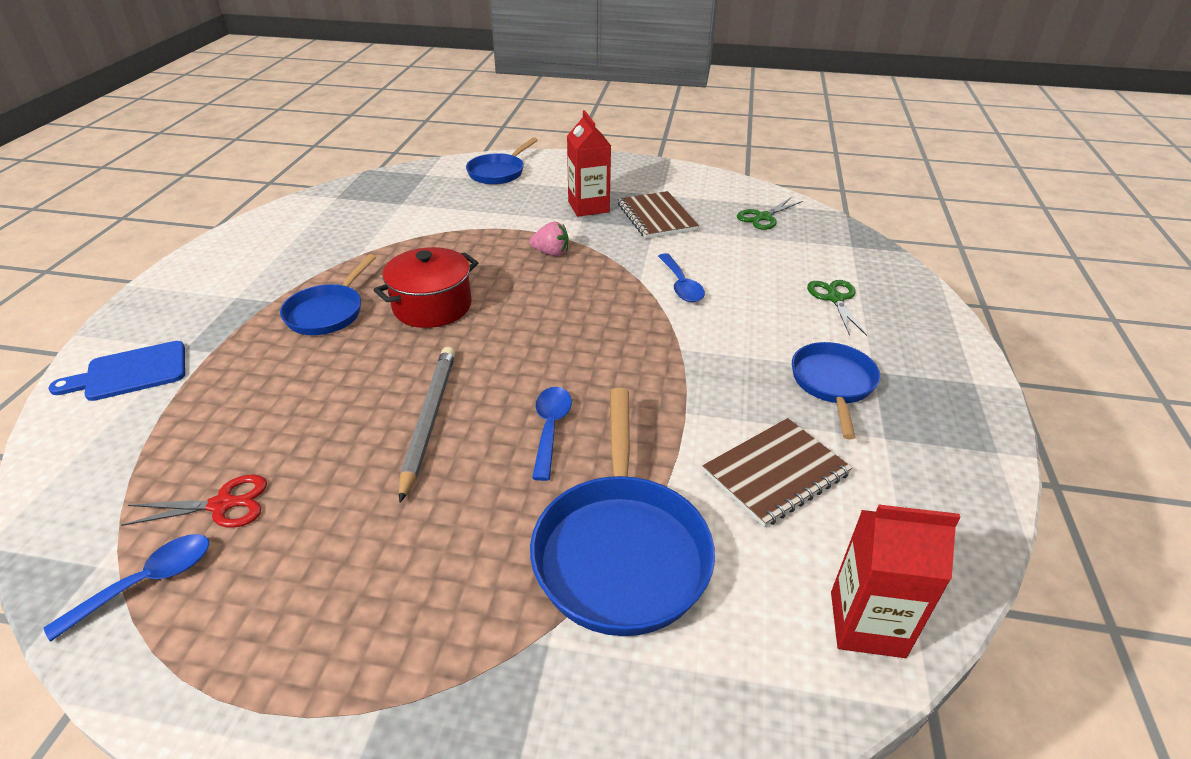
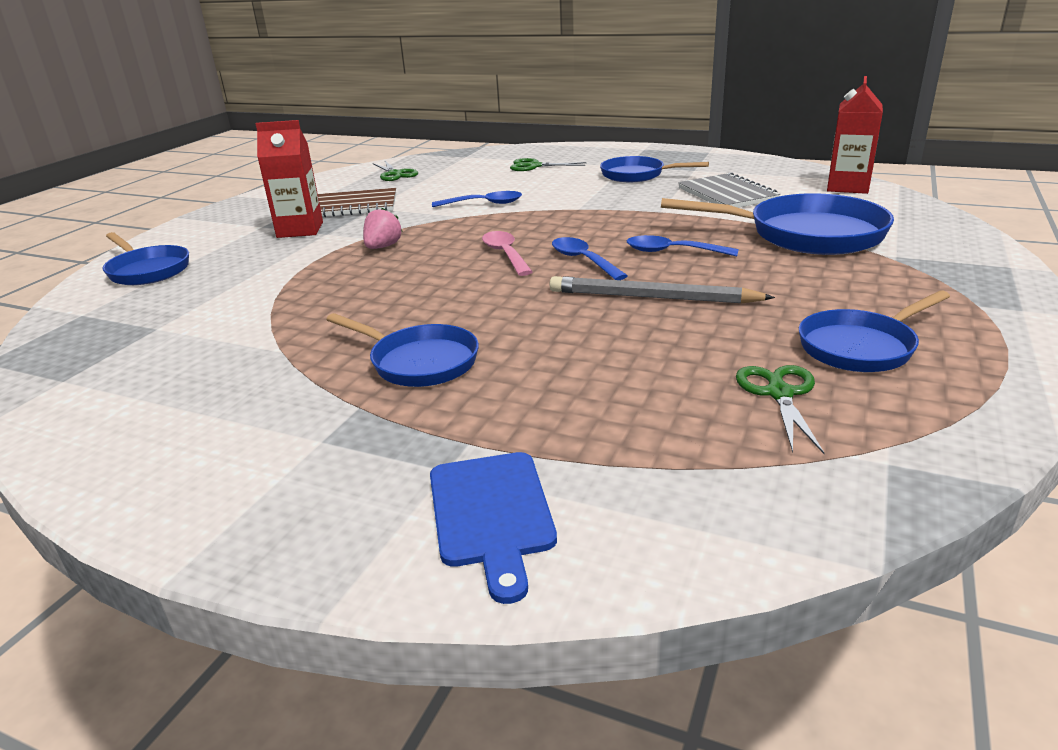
camera: 75 degrees left, 10 degrees down
blue spoon [44,534,210,642] -> blue spoon moved to [552,237,628,280]
red scissors [121,474,267,528] -> green scissors [736,365,825,454]
red pot [374,247,479,328] -> none
brown notebook [703,418,852,527] -> grey notebook [678,172,780,208]
none -> pink spoon [482,231,532,276]
none -> blue pan [799,290,950,372]

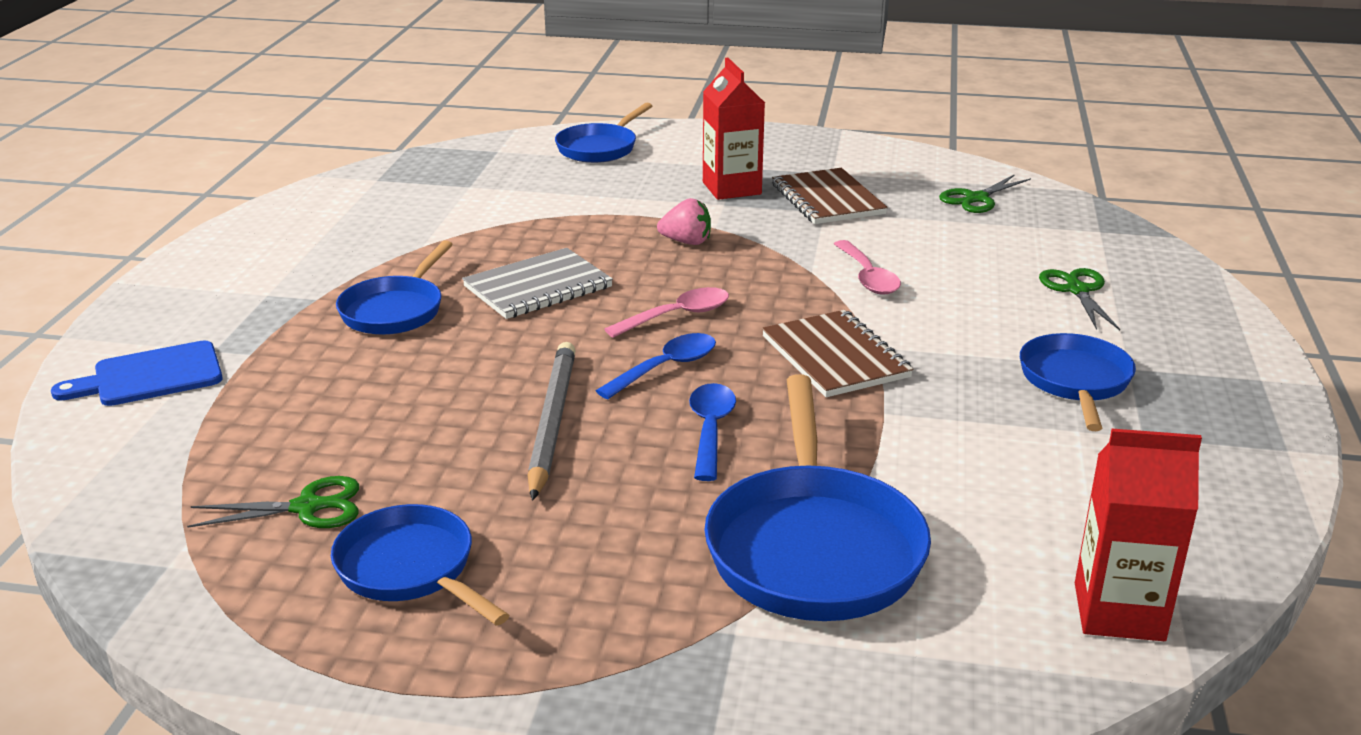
camera: 75 degrees right, 0 degrees up
blue spoon [432,191,522,207] -> pink spoon [834,240,901,294]
grey notebook [678,172,780,208] -> grey notebook moved to [462,248,613,319]
none -> brown notebook [762,310,913,397]

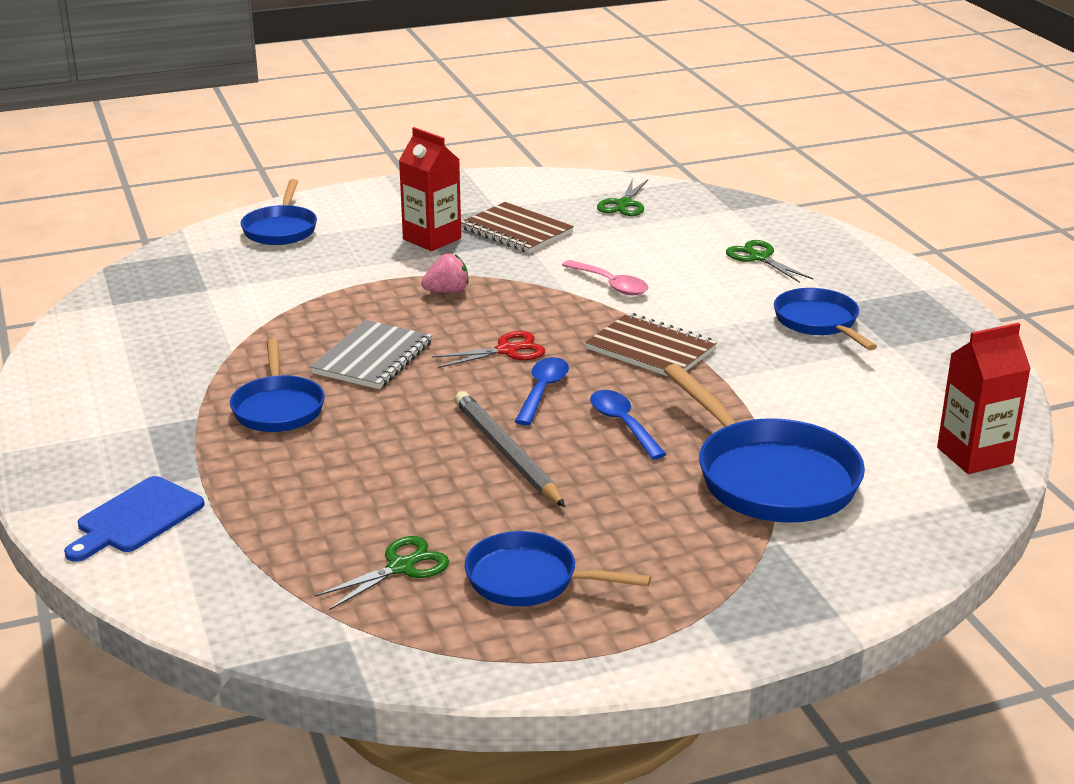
camera: 30 degrees left, 0 degrees up
pink spoon [605,287,729,338] -> red scissors [432,331,545,368]

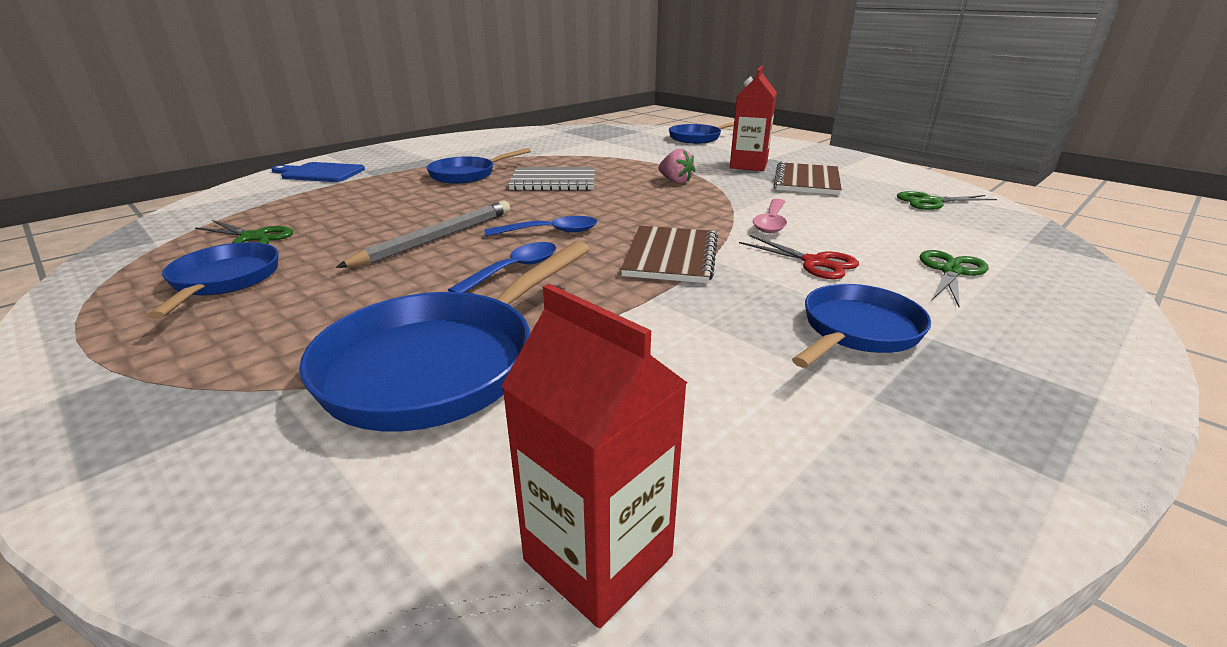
camera: 65 degrees right, 0 degrees up
red scissors [432,331,545,368] -> red scissors moved to [739,235,859,279]

